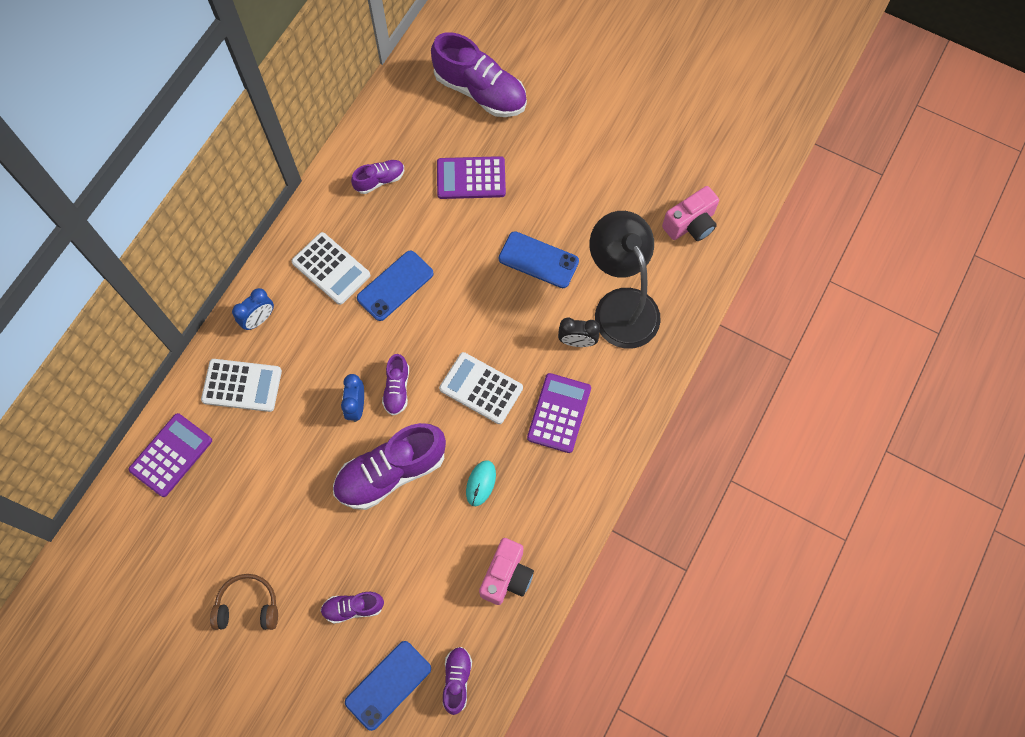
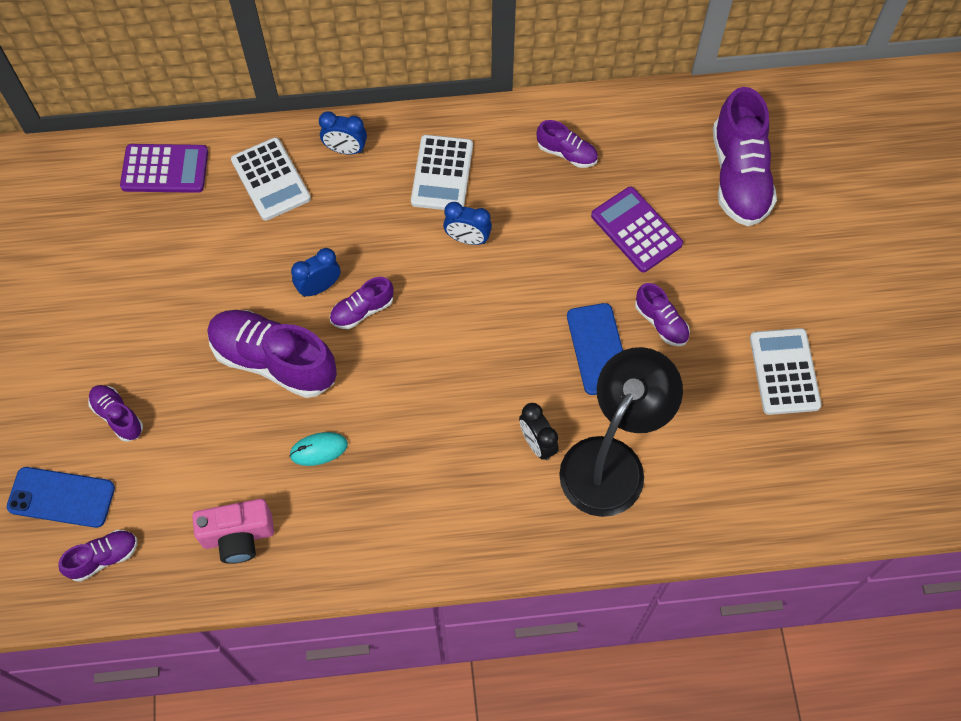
camera: 55 degrees right, 5 degrees down
brown headphones [210,574,278,630] -> none
blue phone [357,250,434,321] -> blue clock [443,202,492,245]
white calculator [439,352,523,424] -> white calculator moved to [750,328,822,415]
purple calculator [527,373,591,453] -> none
pink camera [662,186,719,241] -> none
none -> purple shoe [635,283,690,346]

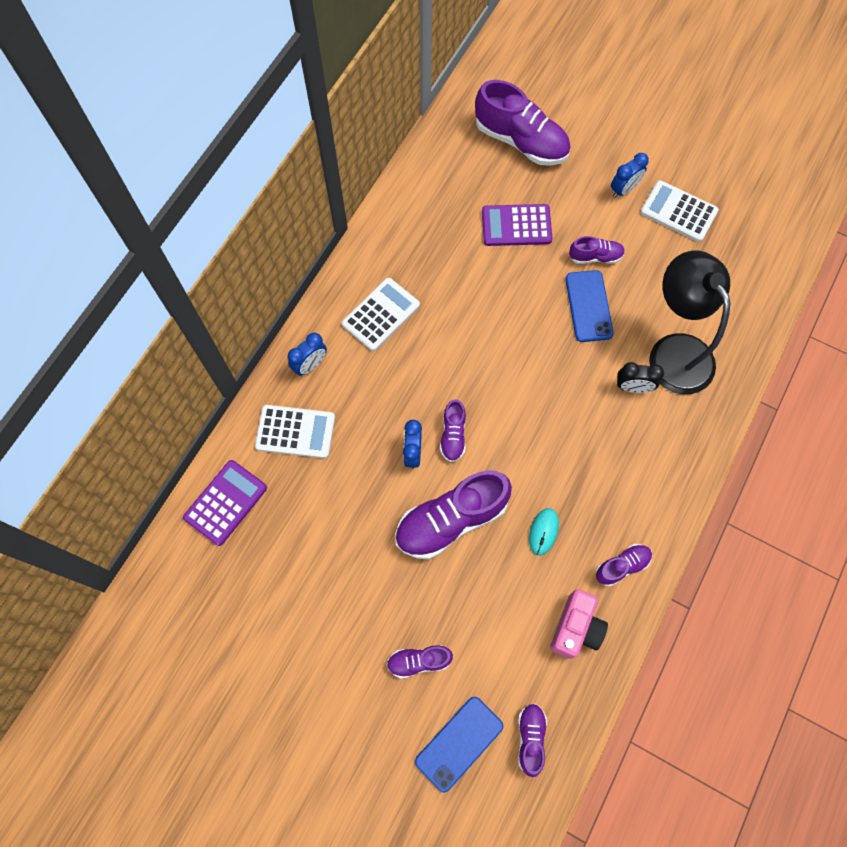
camera: 55 degrees left, 5 degrees up
white calculator [411,135,473,210] -> white calculator turned 90 degrees counterclockwise [342,278,420,351]
blue clock [443,202,492,245] -> blue clock moved to [611,153,649,198]
purple shoe [536,120,598,168] -> purple shoe moved to [596,544,652,587]
blue phone [567,303,623,395] -> blue phone turned 60 degrees clockwise [565,270,614,342]

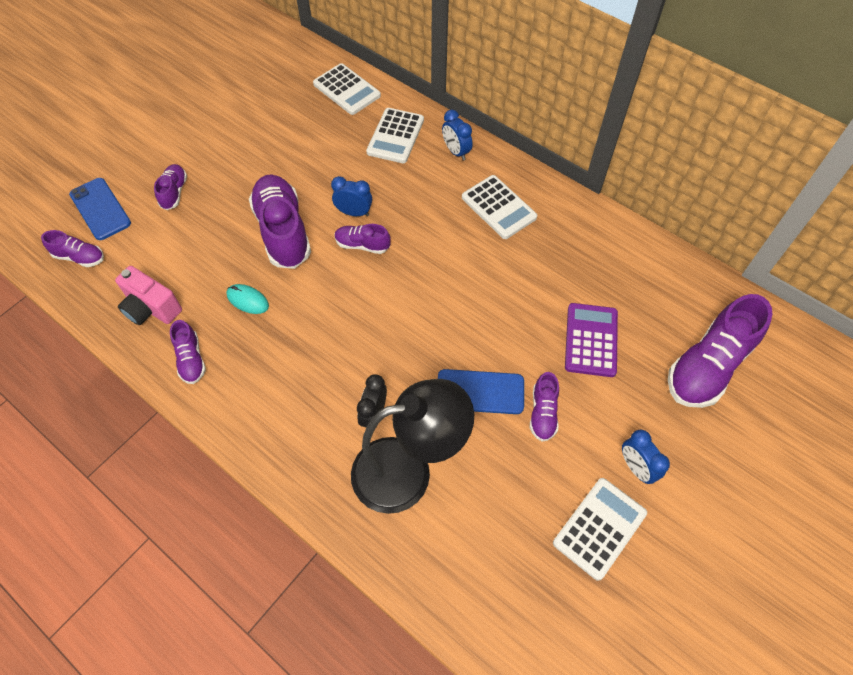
camera: 100 degrees right, 10 degrees down
purple calculator [183,460,267,546] -> white calculator [313,63,381,115]

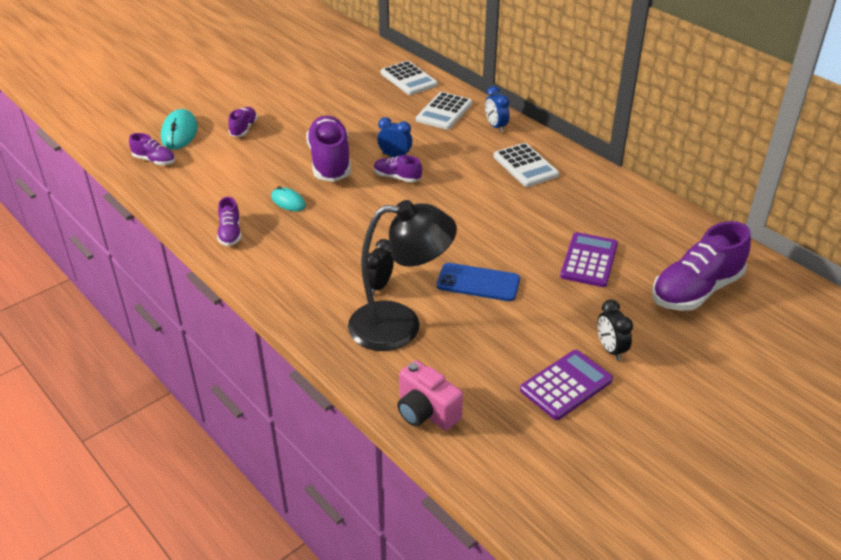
camera: 10 degrees right, 20 degrees down
blue phone [69,178,131,240] -> turquoise mouse [161,109,198,150]
pink camera [115,266,182,325] -> pink camera moved to [397,360,463,431]
purple shoe [530,372,559,442] -> none
white calculator [553,478,647,581] -> purple calculator [520,350,613,420]
blue clock [622,430,670,484] -> black clock [597,300,633,361]

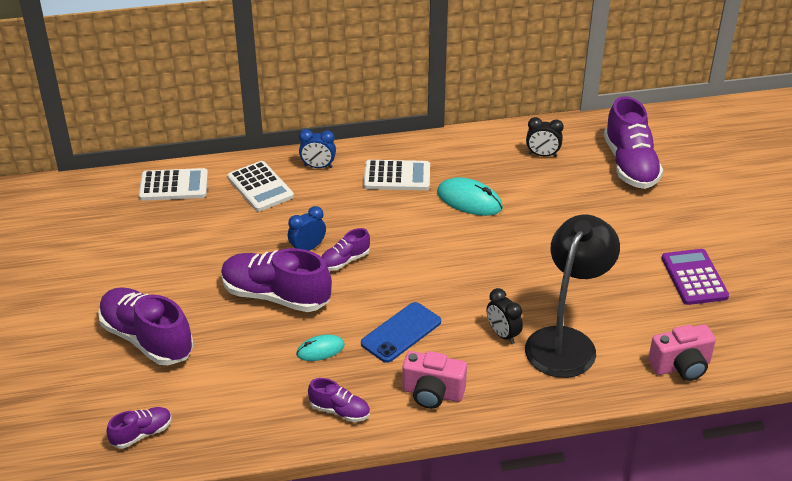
camera: 60 degrees left, 0 degrees up
turquoise mouse [161,109,198,150] -> turquoise mouse moved to [437,177,503,216]
purple shoe [228,107,258,137] -> purple shoe [98,287,194,365], size x1.99
blue phone [437,263,520,301] -> blue phone moved to [361,302,441,363]
purple calculator [560,232,618,287] -> none
black clock [597,300,633,361] -> black clock moved to [526,117,564,157]
none -> pink camera [402,351,467,409]

